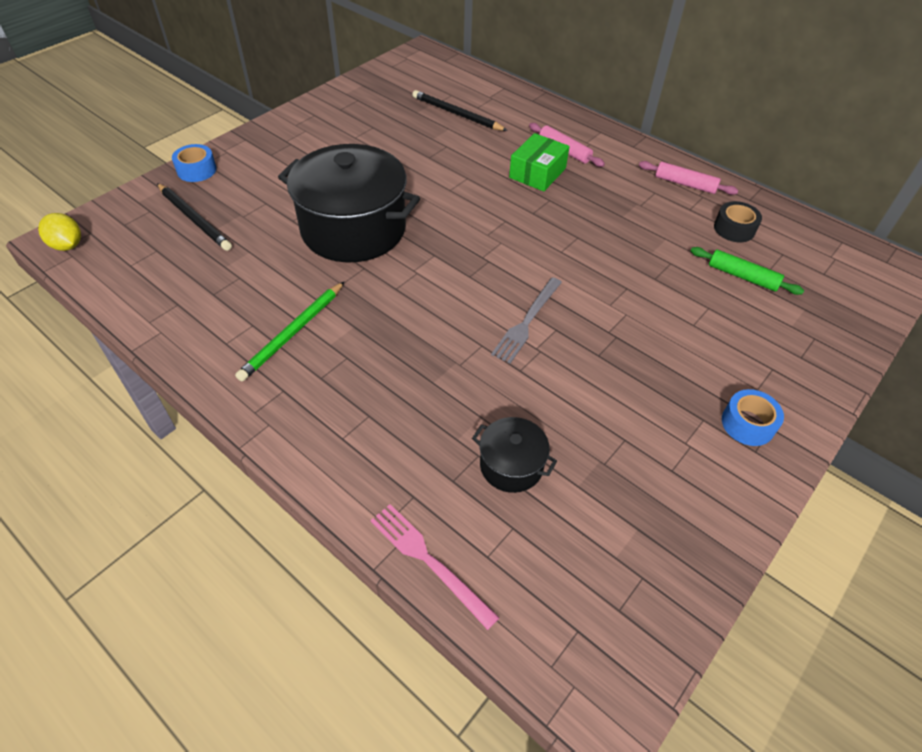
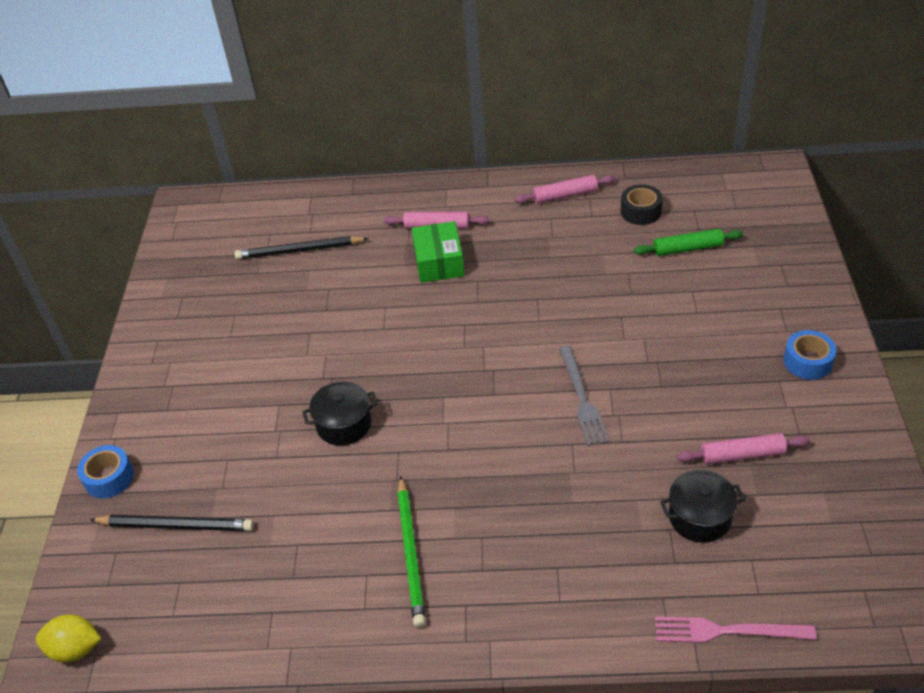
camera: 35 degrees left, 5 degrees down
black pot [278,144,420,262] -> black pot [302,381,378,446], size x0.46
none -> pink rolling pin [677,433,810,464]

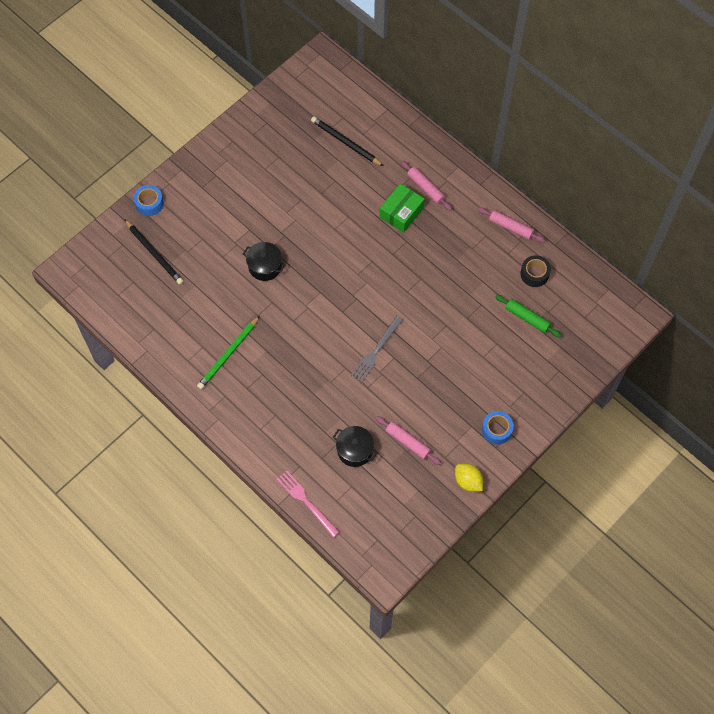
camera: 40 degrees right, 20 degrees up
yellow lemon [36,614,101,663] -> yellow lemon moved to [455,464,483,492]

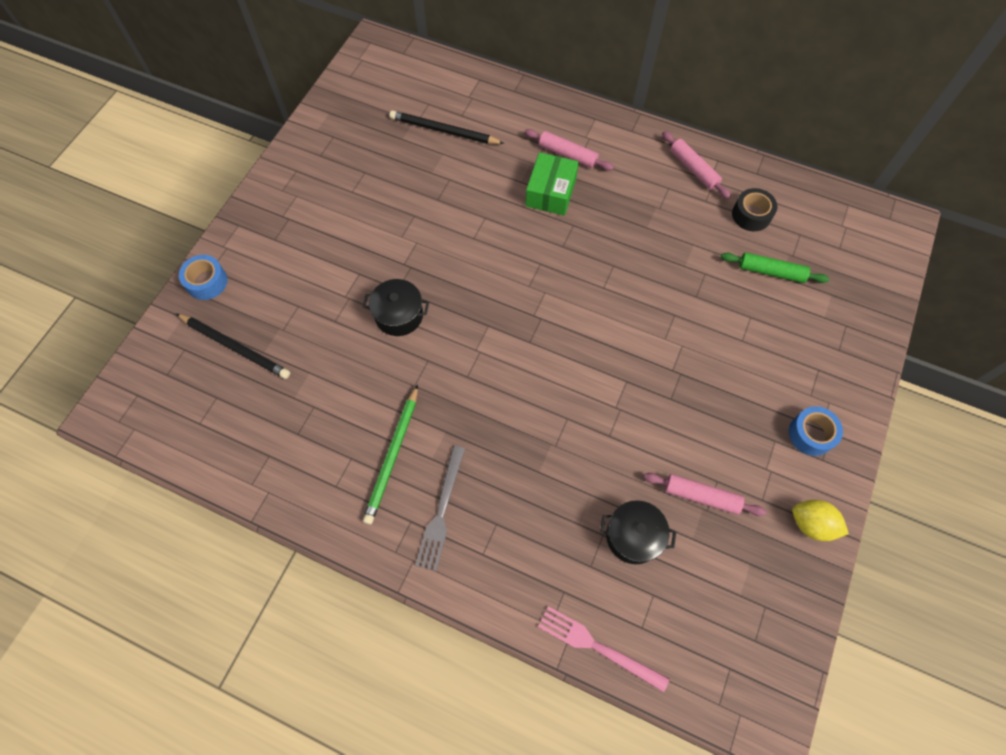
camera: 20 degrees left, 0 degrees up
grey fork [351,316,403,382] -> grey fork moved to [415,446,465,571]
pink rolling pin [478,207,545,242] -> pink rolling pin turned 45 degrees clockwise [662,131,731,199]

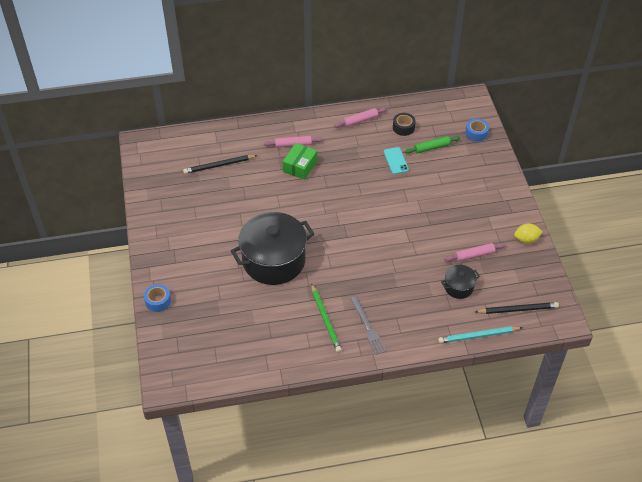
camera: 35 degrees left, 15 degrees down
black pencil [176,313,290,379] -> black pencil moved to [475,302,559,314]
black pot [363,279,429,336] -> black pot [231,212,315,285], size x2.17
green box [526,152,579,216] -> green box turned 45 degrees clockwise [283,143,317,180]
pink fork [538,606,669,692] -> turquoise pencil [438,326,523,343]
pink rolling pin [662,131,731,199] -> pink rolling pin turned 45 degrees counterclockwise [334,107,387,128]
blue tape [789,406,843,456] -> blue tape moved to [466,118,489,142]
none -> turquoise phone [384,147,409,174]

